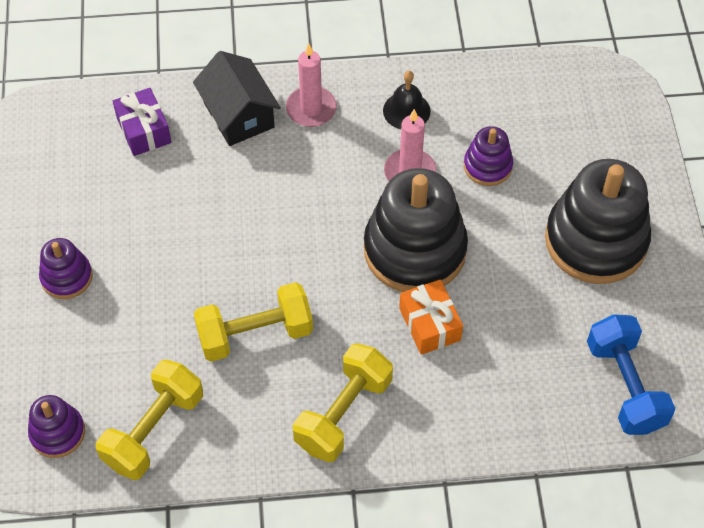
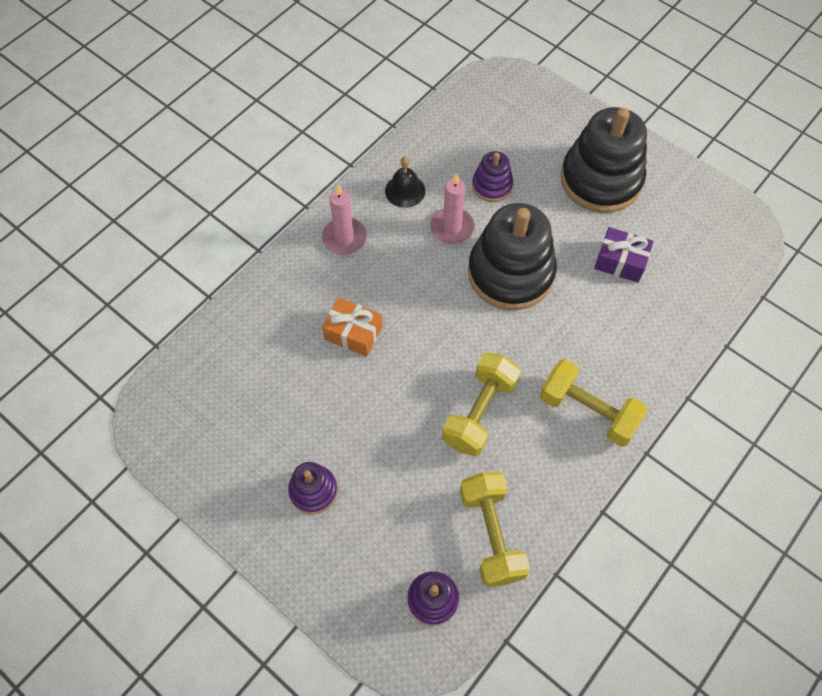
camera: 45 degrees left, 5 degrees up
purple gift [113,88,171,156] -> purple gift moved to [594,227,654,283]
black house [193,51,281,146] -> none
yellow dumbbell [293,343,393,462] -> yellow dumbbell turned 45 degrees counterclockwise [540,359,647,447]
orange gift [399,280,463,355] -> orange gift moved to [322,297,383,356]
blue dumbbell [587,314,676,435] -> none

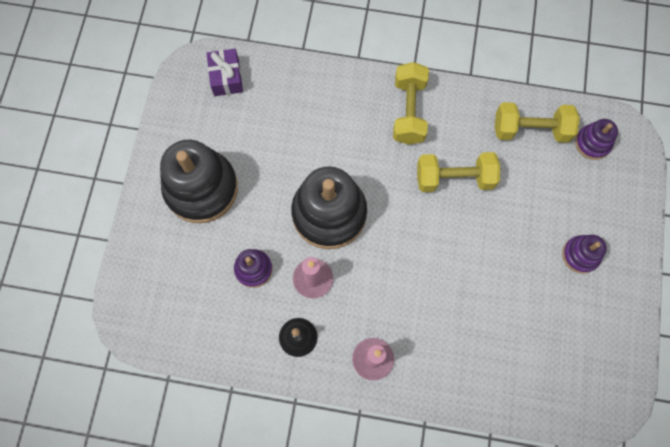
camera: 120 degrees left, 10 degrees up
orange gift [322,297,383,356] -> none
yellow dumbbell [460,472,530,587] -> yellow dumbbell turned 45 degrees clockwise [495,102,580,143]
purple gift [594,227,654,283] -> purple gift moved to [206,49,243,96]

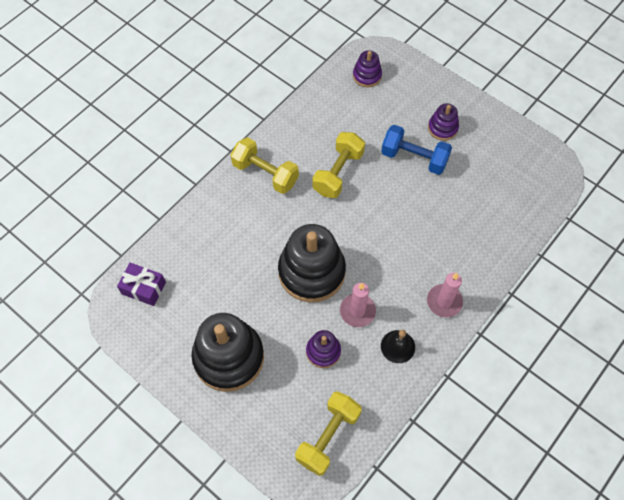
camera: 60 degrees left, 10 degrees down
yellow dumbbell [495,102,580,143] -> yellow dumbbell moved to [295,391,362,476]
none -> blue dumbbell [381,125,452,175]

